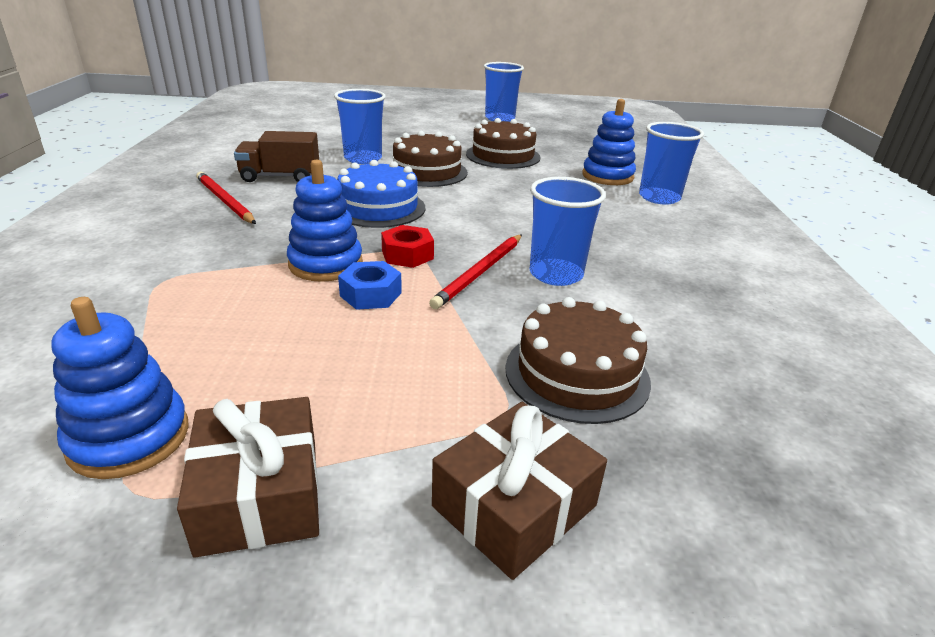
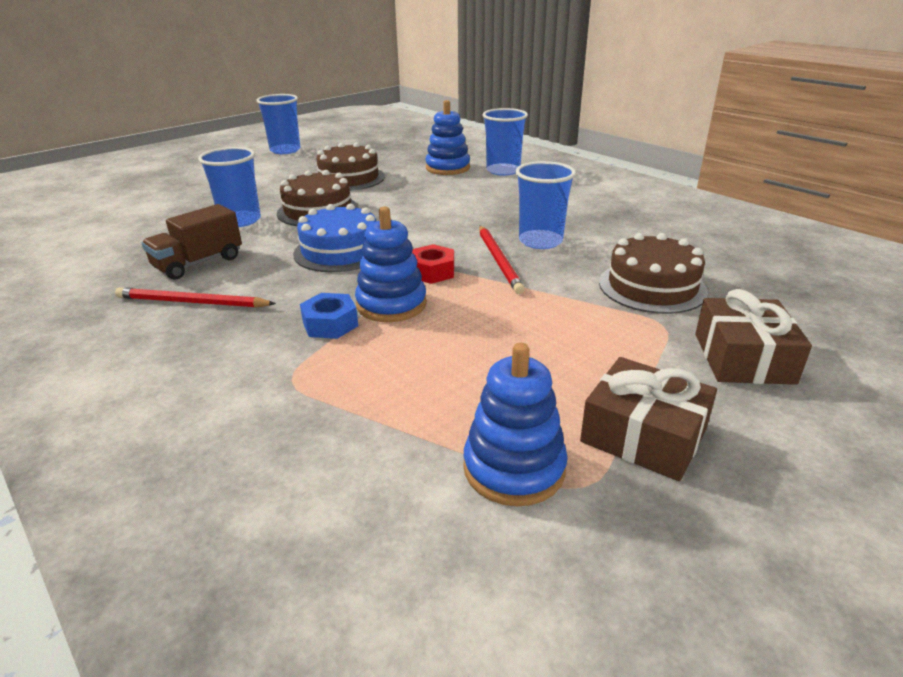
camera: 40 degrees left, 0 degrees up
blue nut [338,261,402,310] -> blue nut moved to [300,293,358,339]

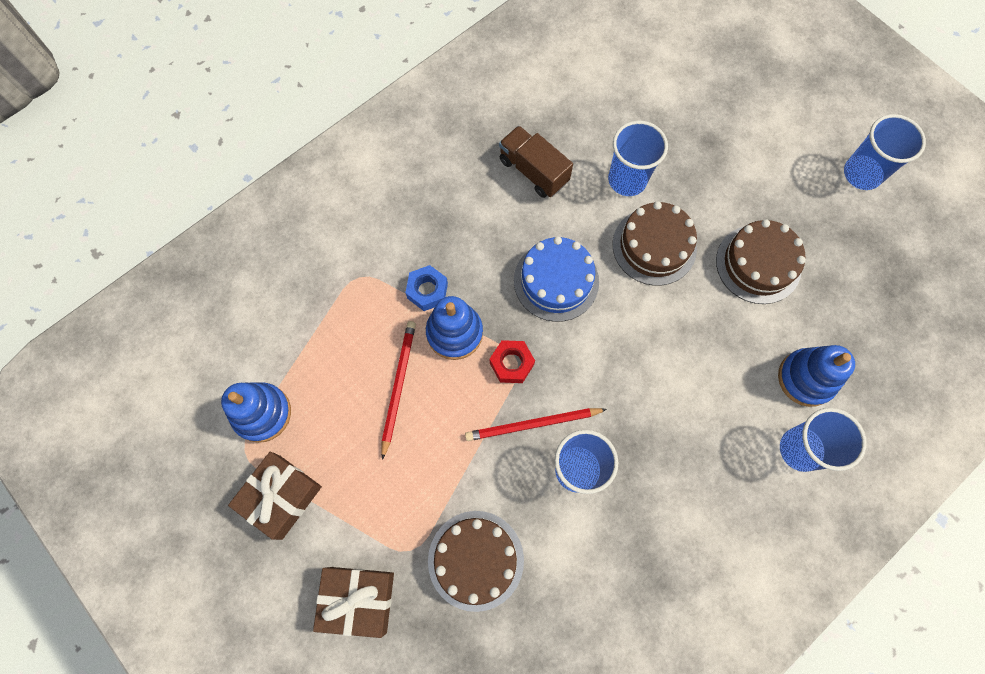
camera: 90 degrees right, 40 degrees up
red pencil [115,287,276,308] -> red pencil moved to [381,321,416,460]

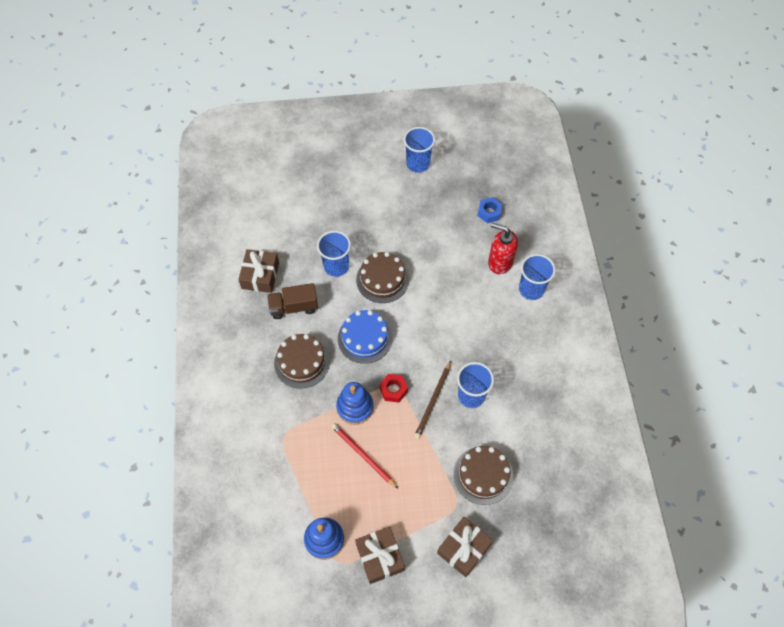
camera: 55 degrees left, 10 degrees down
blue nut [405,265,448,311] -> blue nut moved to [477,197,502,223]
red pencil [465,408,607,441] -> brown pencil [414,361,451,439]
brown cake [716,219,806,304] -> brown cake moved to [274,334,330,389]
blue stacking toy [778,345,855,407] -> red soap dispenser [488,223,518,274]
none -> brown gift [238,249,279,293]

